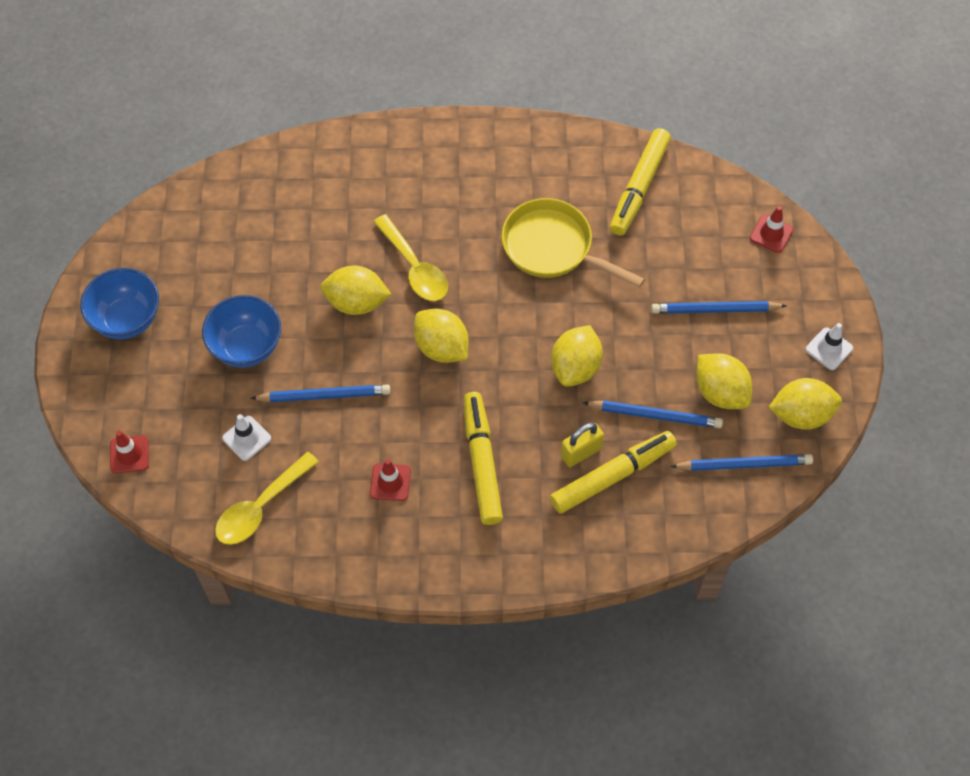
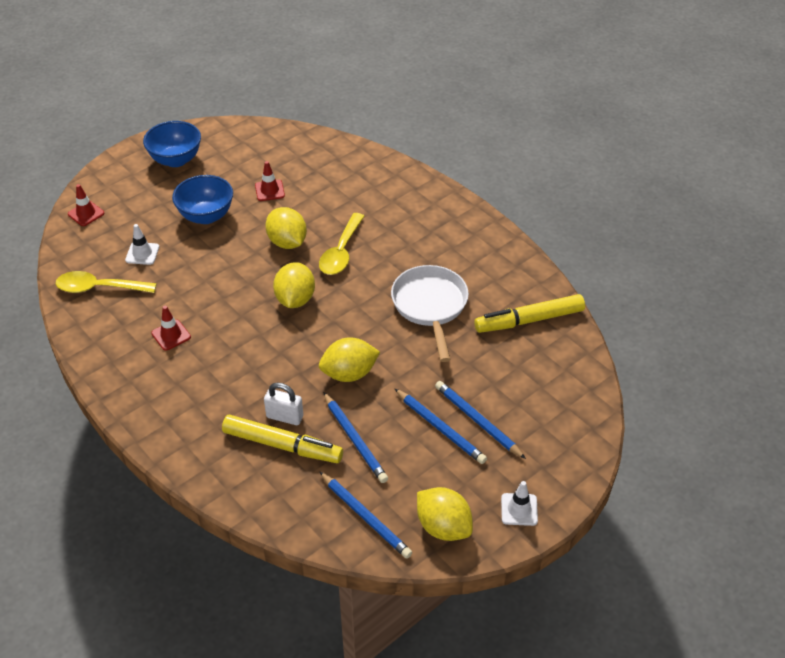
camera: 50 degrees right, 15 degrees down
blue pencil [250,385,390,402] -> blue pencil moved to [395,389,487,464]
yellow marker [463,392,503,525] -> none
yellow pan [501,198,645,288] -> white pan [391,265,469,362]
yellow padlock [561,423,604,467] -> white padlock [264,382,303,425]
yellow lemon [696,353,752,409] -> none
red traffic cone [750,206,793,253] -> red traffic cone moved to [255,161,285,201]

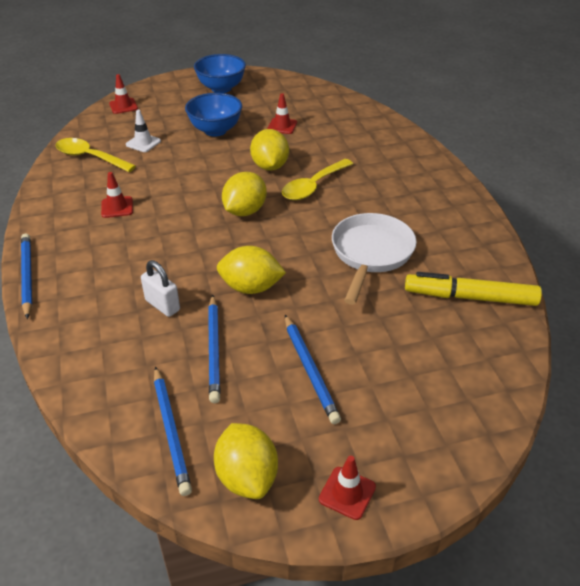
camera: 25 degrees right, 5 degrees down
yellow marker [222,415,343,463] -> none
blue pencil [435,381,526,459] -> blue pencil moved to [21,234,32,319]
white traffic cone [501,481,538,526] -> red traffic cone [319,456,376,520]

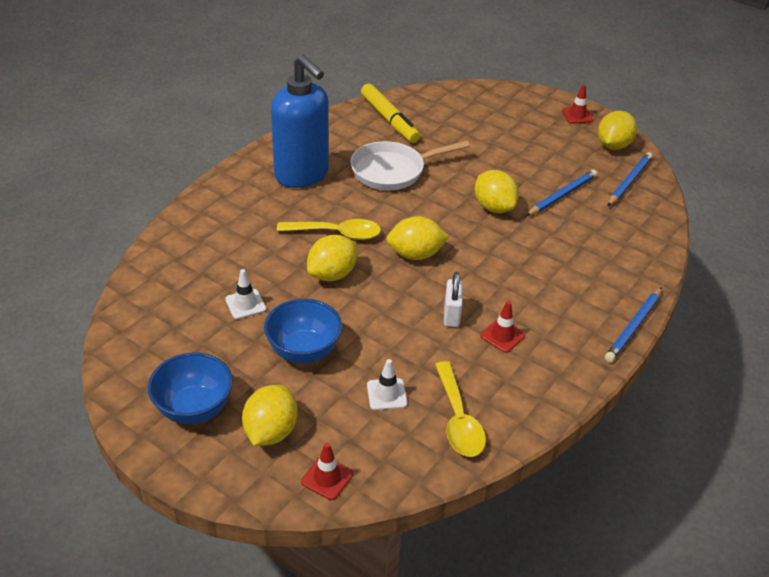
camera: 130 degrees left, 0 degrees up
white padlock [141,260,180,317] -> white padlock moved to [444,272,463,327]
red traffic cone [267,93,297,134] -> white traffic cone [225,269,266,319]
blue pencil [285,315,341,424] -> none
none -> yellow lemon [242,385,298,446]
none -> blue soap dispenser [271,55,329,188]

